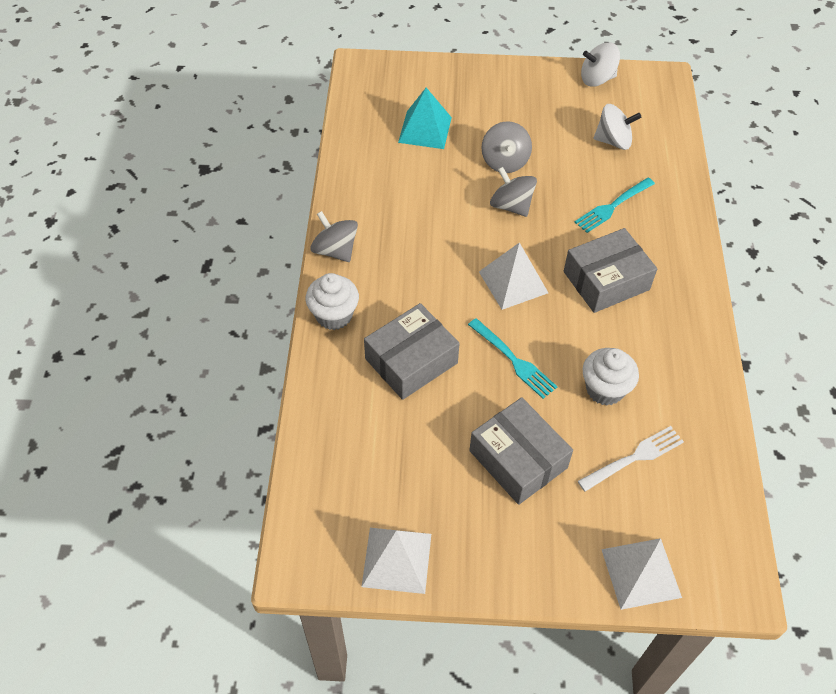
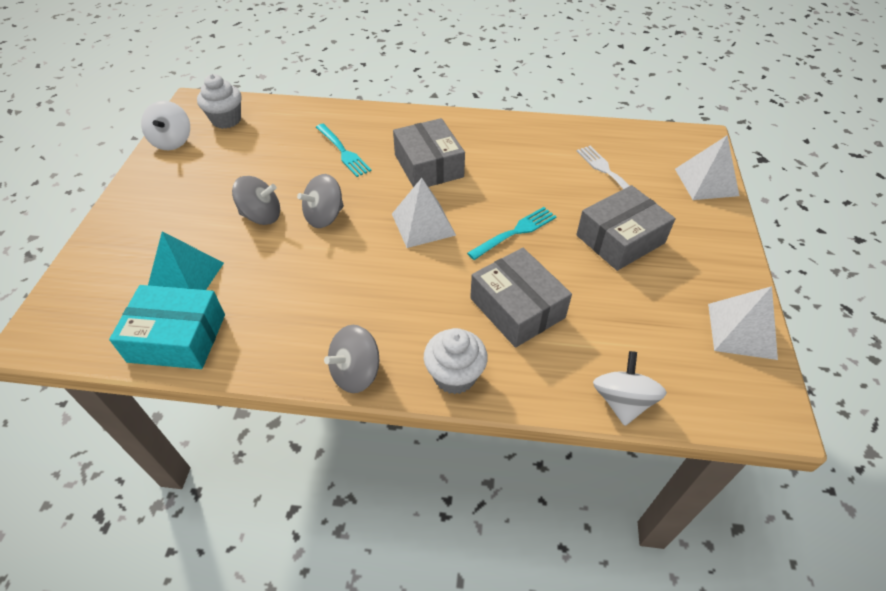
camera: 85 degrees left, 5 degrees down
white cupcake [583,348,639,405] -> white cupcake moved to [197,74,242,129]
white spinning top [594,104,641,150] -> white spinning top moved to [593,351,667,426]
none -> turquoise box [109,285,225,369]

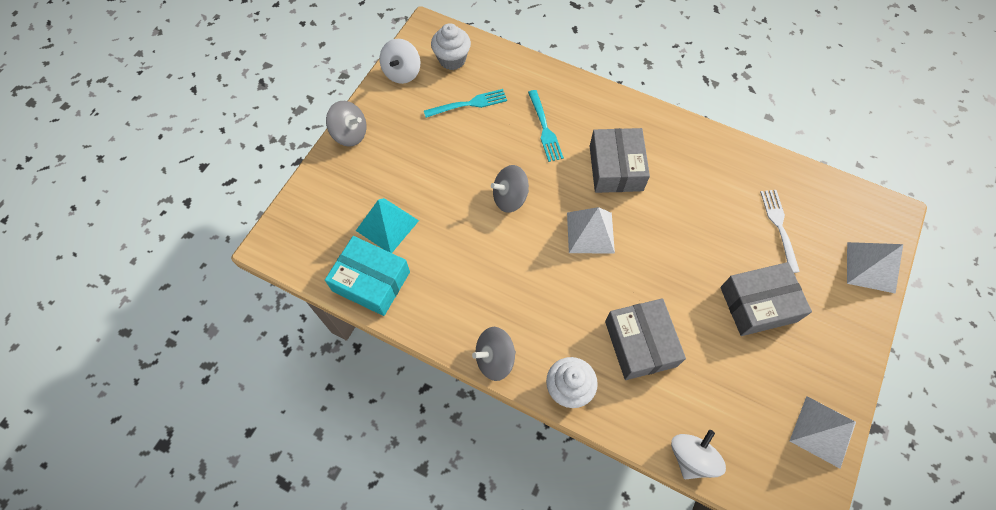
camera: 20 degrees right, 15 degrees up
grey spinning top [232,176,280,225] -> grey spinning top moved to [326,101,366,147]
turquoise fork [467,207,556,260] -> turquoise fork moved to [424,89,507,118]

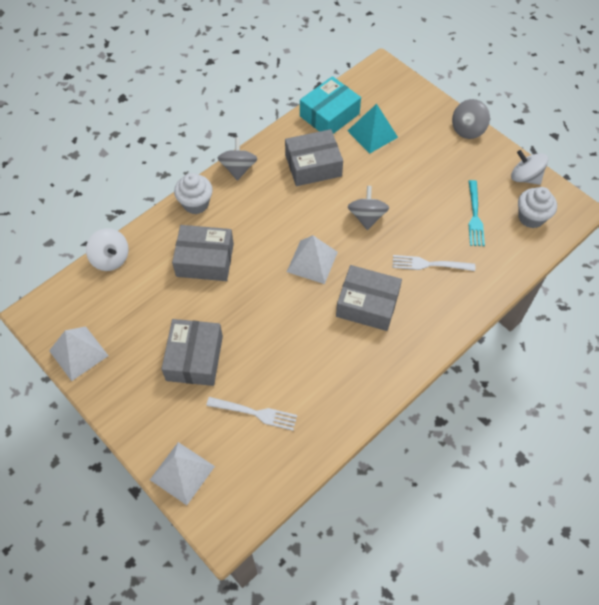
camera: 110 degrees right, 5 degrees down
turquoise fork [528,90,564,162] -> white fork [392,255,475,271]
none -> grey box [285,129,343,186]

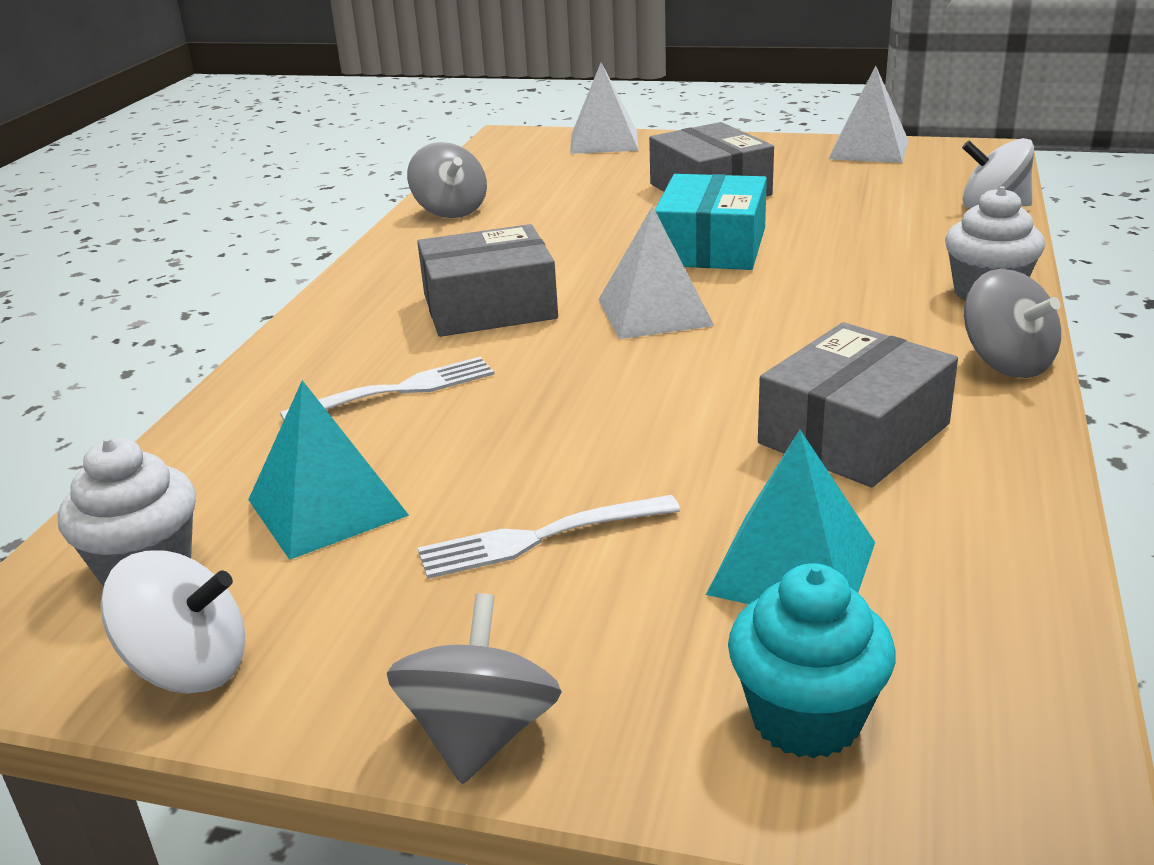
camera: 150 degrees right, 30 degrees down
grey box [172,225,234,281] -> none
white fork [206,397,297,431] -> white fork moved to [418,495,680,579]
turquoise box [300,76,361,134] -> turquoise box moved to [655,174,767,270]
grey spinning top [348,186,389,230] -> grey spinning top moved to [407,142,487,218]
turquoise fork [468,180,485,246] -> turquoise pyramid [248,380,409,560]
none -> turquoise cupcake [728,563,896,759]

